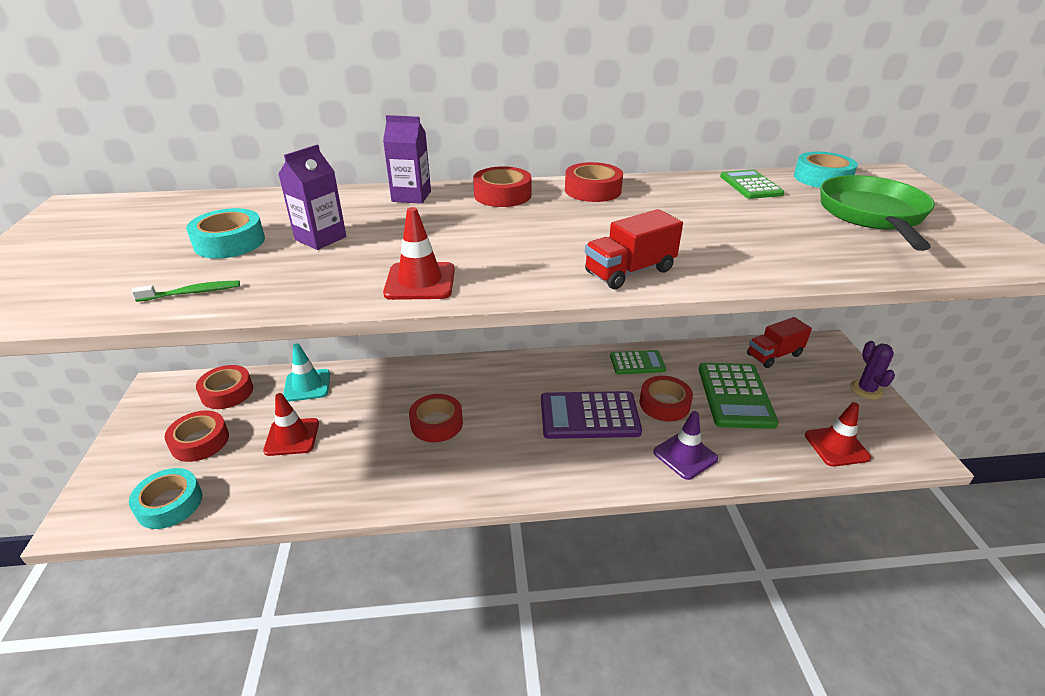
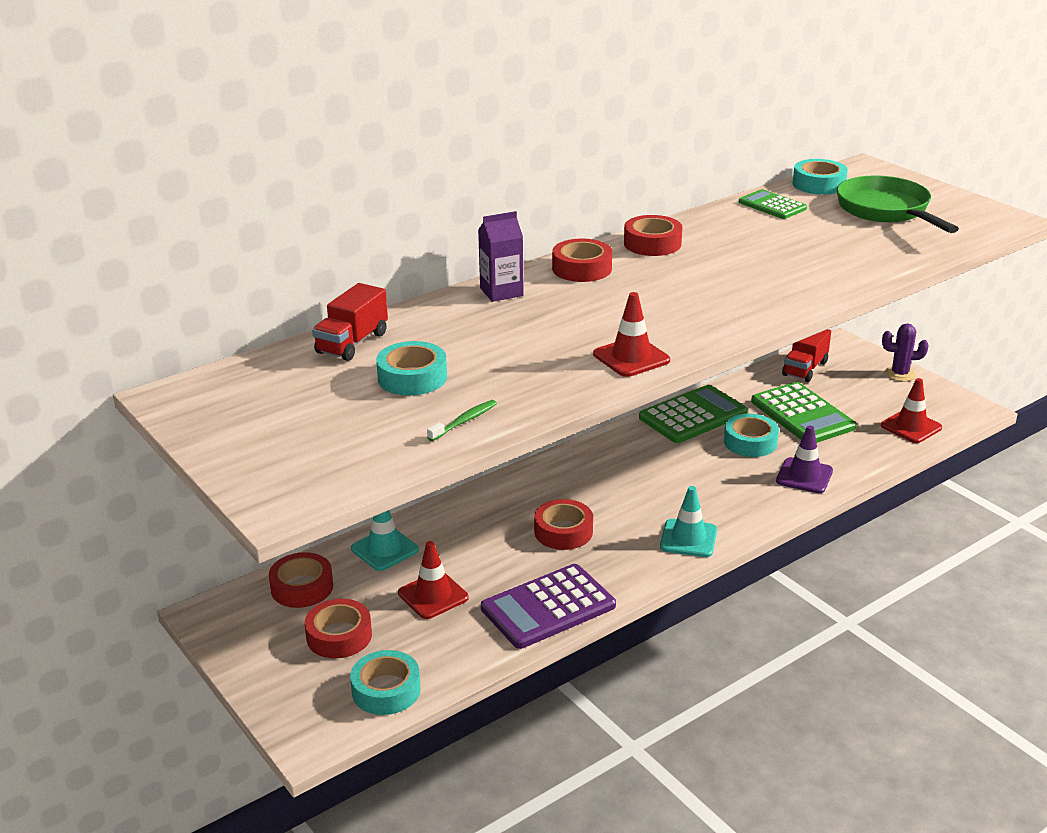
camera: 30 degrees left, 5 degrees down
purple carton [279,145,346,250] -> none
purple calculator [541,391,642,439] -> purple calculator moved to [481,564,616,649]
red truck [585,209,683,289] -> red truck moved to [312,283,388,361]
green calculator [610,350,666,374] -> green calculator [639,385,748,443], size x1.70
red tape [640,376,693,422] -> turquoise tape [724,414,779,457]
purple cactus [850,341,895,400] -> purple cactus turned 45 degrees counterclockwise [882,323,929,382]
none -> turquoise traffic cone [660,486,717,557]

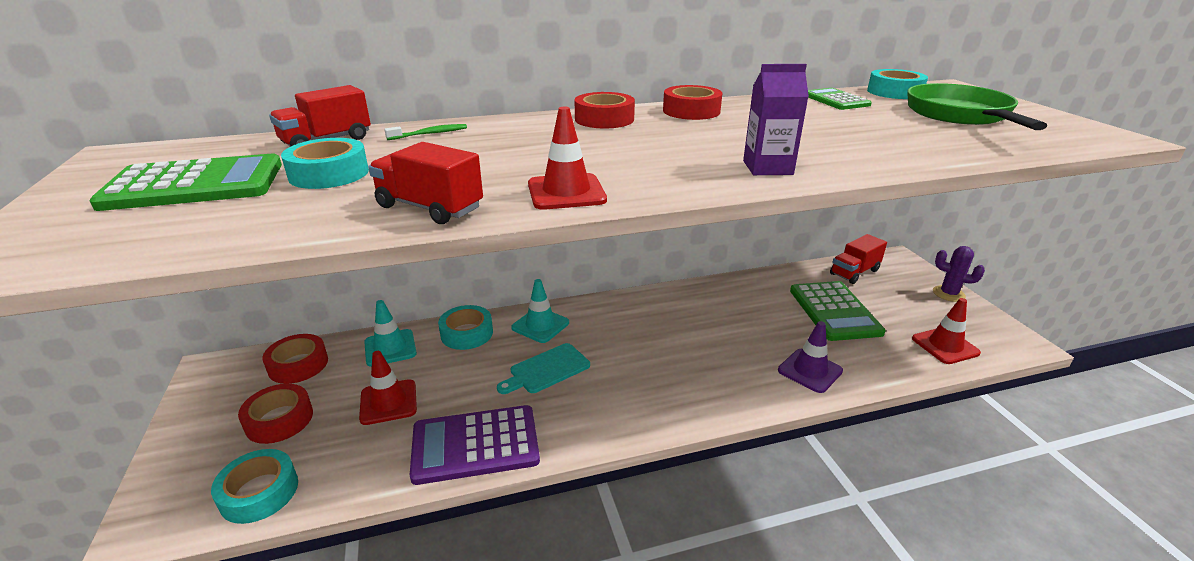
camera: 20 degrees right, 0 degrees up
green toothbrush [427,400,497,441] -> green toothbrush moved to [384,124,467,140]
purple carton [478,211,524,302] -> purple carton moved to [743,64,809,175]
red tape [534,499,593,550] -> turquoise cutting board [497,343,590,394]
green calculator [639,385,748,443] -> green calculator moved to [89,154,282,211]
turquoise traffic cone [660,486,717,557] -> turquoise traffic cone moved to [511,279,569,343]
turquoise tape [724,414,779,457] -> turquoise tape moved to [438,305,493,350]
none -> red truck [368,142,483,224]

